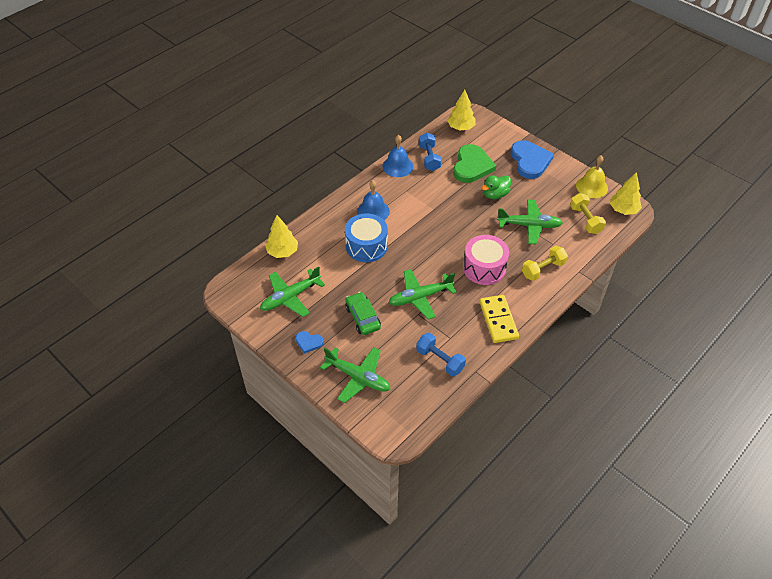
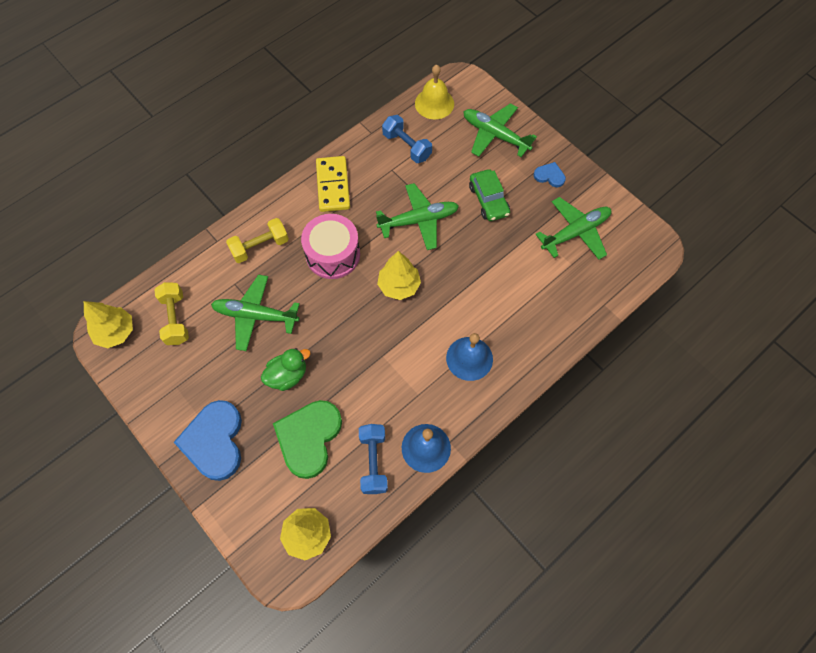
camera: 175 degrees left, 15 degrees up
yellow tree [265,215,298,258] -> yellow tree moved to [377,251,421,300]
blue drum [345,213,388,262] -> none
yellow bell [576,155,608,198] -> yellow bell moved to [415,65,454,120]

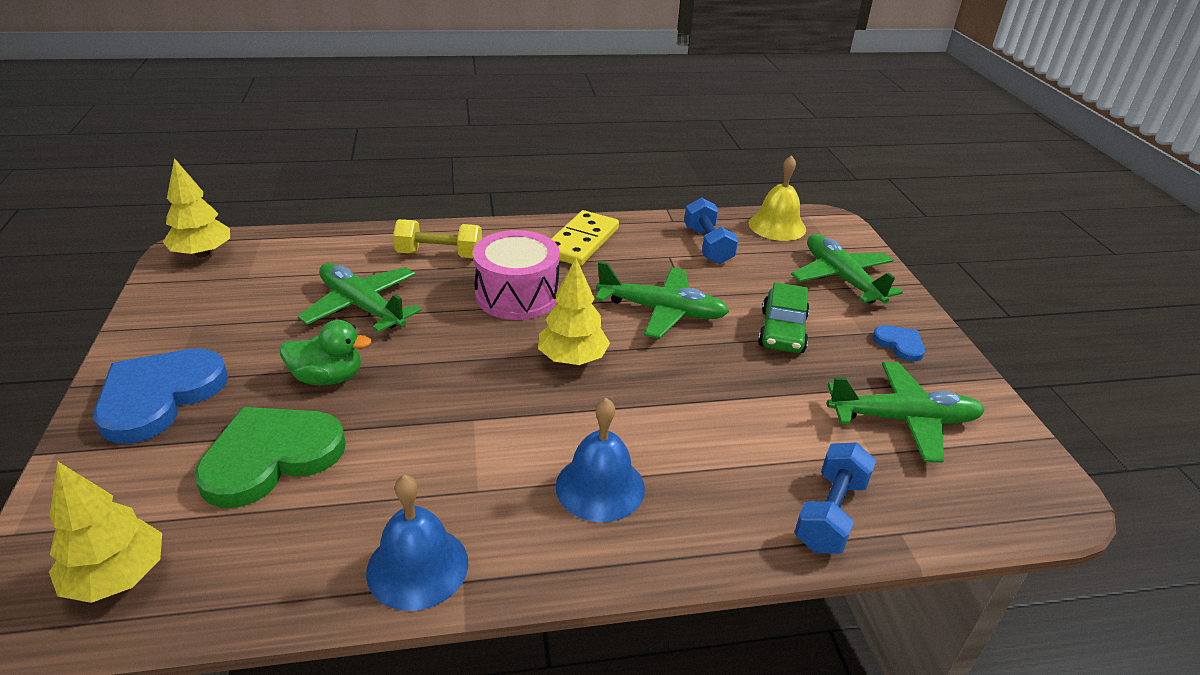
camera: 30 degrees right, 30 degrees down
yellow dumbbell [154,282,189,345] -> none
blue dumbbell [359,424,388,494] -> blue dumbbell moved to [794,442,876,554]

